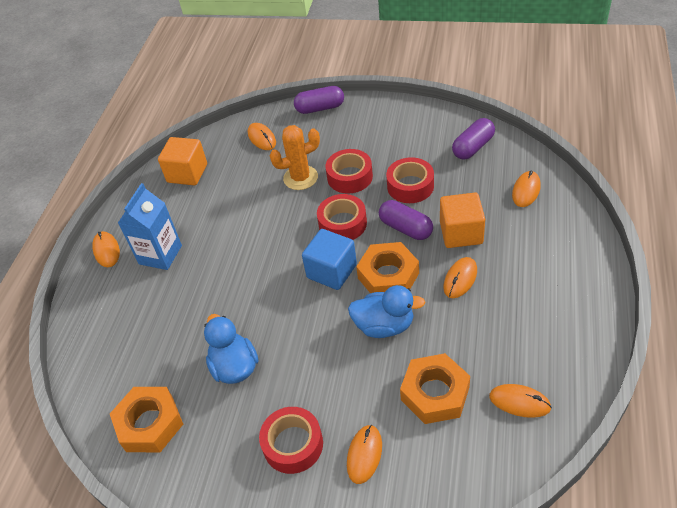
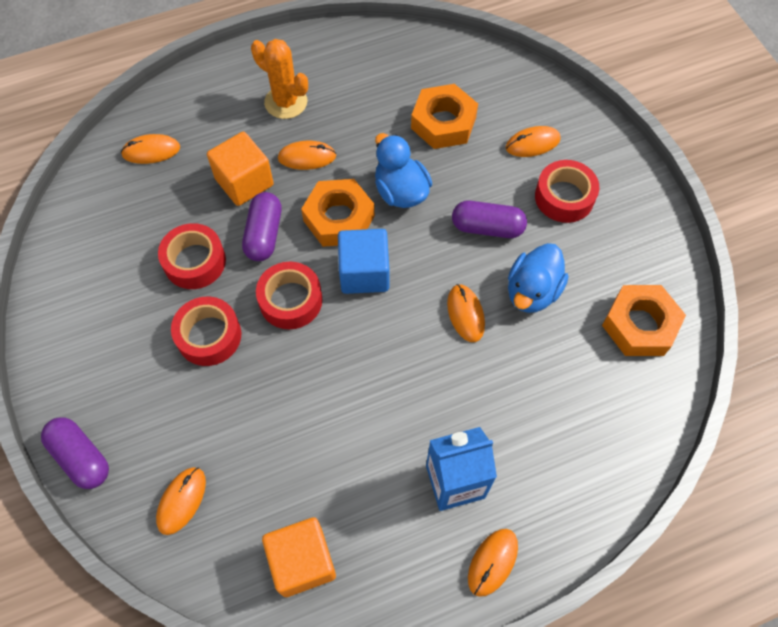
camera: 130 degrees left, 15 degrees up
orange cactus [269,125,320,190] -> orange cactus moved to [251,39,308,119]
purple capsule [452,118,495,159] -> purple capsule moved to [452,201,527,238]
orange mouse [489,384,552,418] -> orange mouse moved to [447,284,485,342]

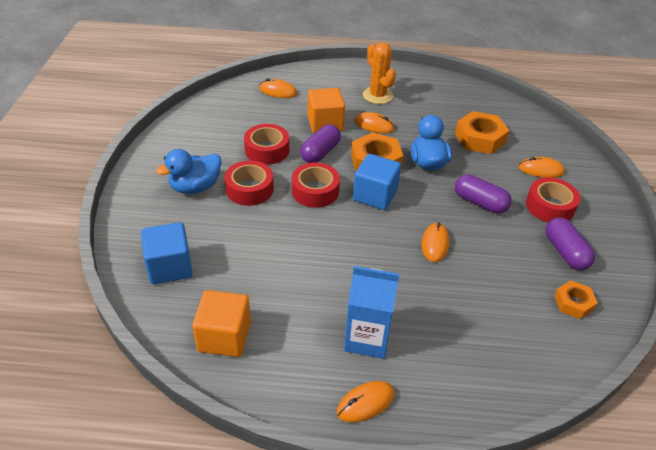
camera: 25 degrees right, 20 degrees down
purple capsule [41,417,109,489] -> purple capsule moved to [545,217,595,270]
orange mouse [156,467,206,535] -> blue cube [141,222,193,284]
blue duck [508,243,569,313] -> blue duck moved to [156,149,222,194]
orange nut [602,285,686,356] -> orange nut [554,281,598,319], size x0.59

